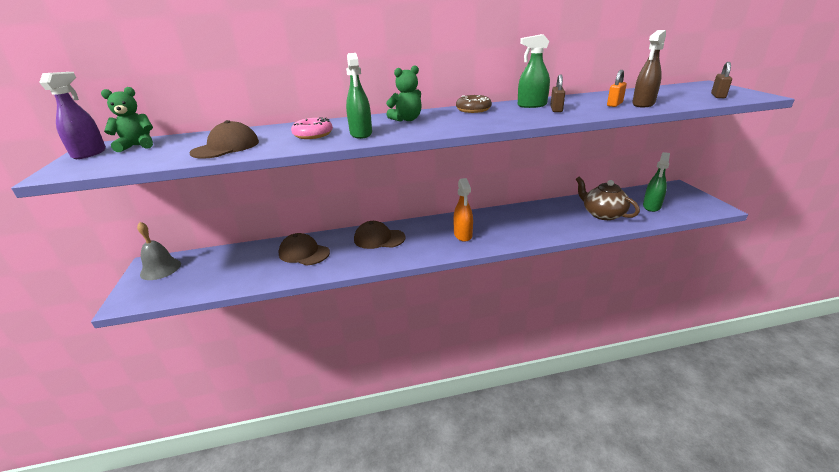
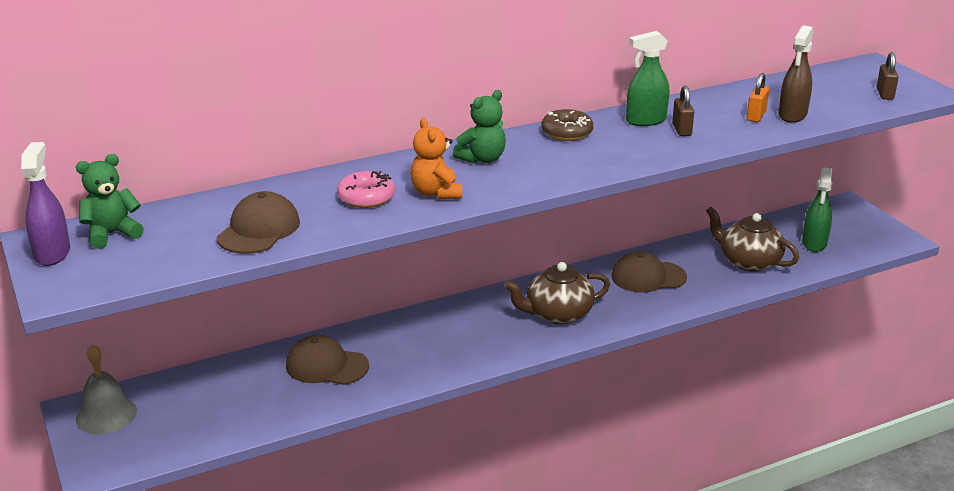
camera: 15 degrees left, 0 degrees up
green spray bottle [346,53,372,139] -> orange teddy bear [410,118,462,199]
brown cap [354,221,405,249] -> brown cap moved to [611,251,687,293]
orange spray bottle [454,178,473,242] -> brown teapot [504,262,610,324]

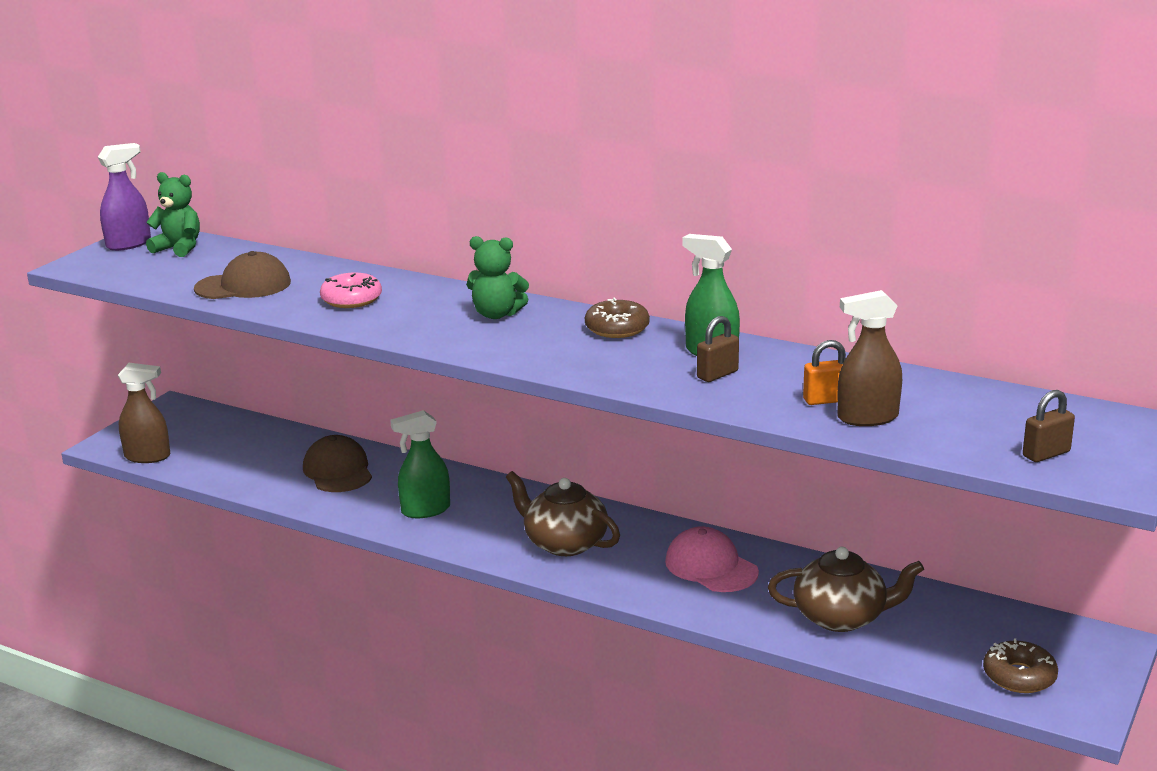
camera: 55 degrees right, 5 degrees down
grey bell [76,344,137,434] -> none
orange teddy bear [410,118,462,199] -> none
brown cap [611,251,687,293] -> pink cap [665,526,759,592]
brown teapot [706,207,799,272] -> brown teapot turned 90 degrees clockwise [768,547,924,632]
green spray bottle [802,167,833,252] -> green spray bottle moved to [390,410,450,518]
none -> brown spray bottle [118,363,170,463]
none -> brown donut [983,638,1058,693]

